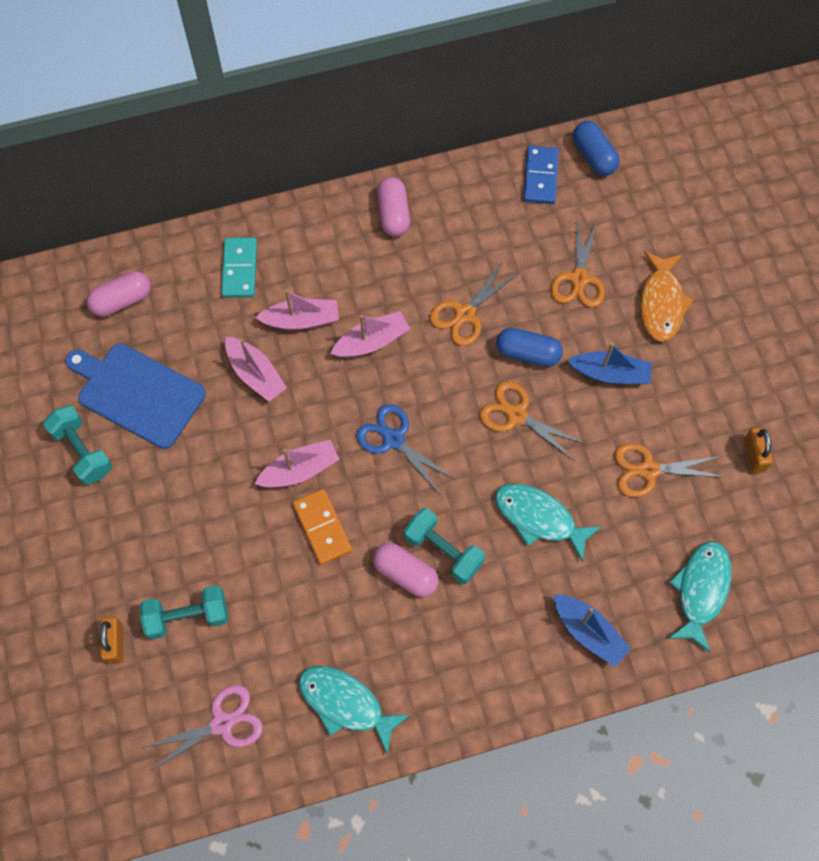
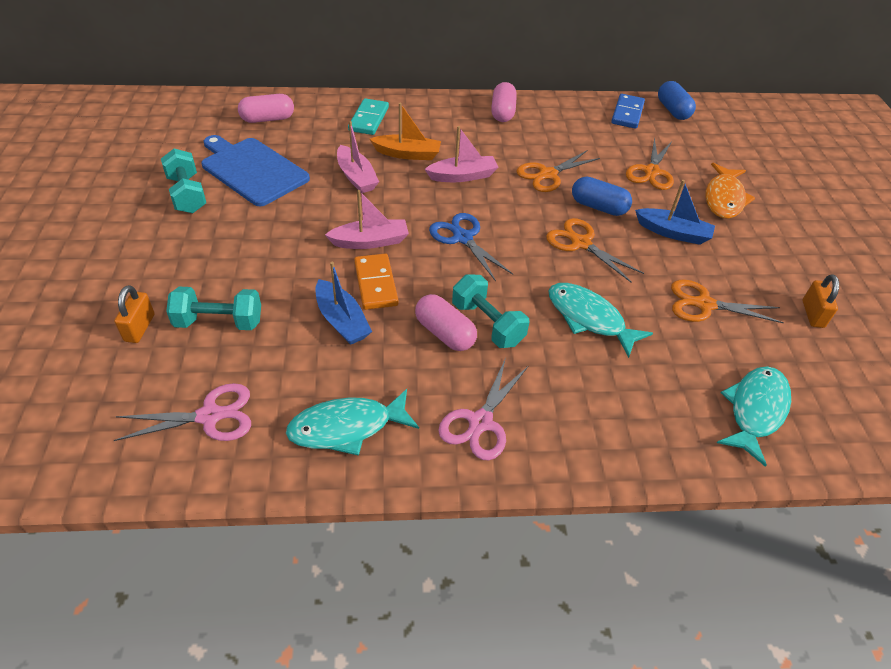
camera: 10 degrees right, 20 degrees down
pink boat [255,289,339,330] -> orange boat [370,103,441,160]
turquoise fish [299,666,410,753] -> turquoise fish turned 60 degrees counterclockwise [286,389,419,456]
blue boat [554,594,631,667] -> blue boat moved to [315,262,372,345]
none -> pink scissors [438,358,528,460]

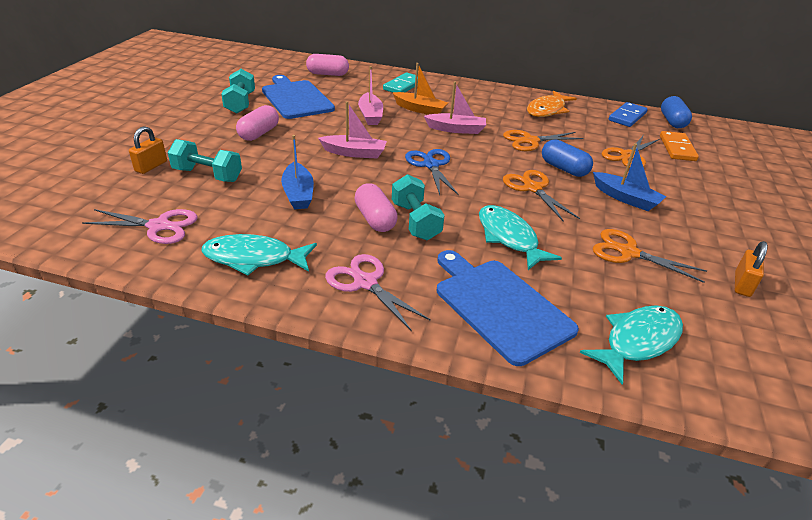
camera: 20 degrees right, 10 degrees down
orange domino [354,254,399,310] -> orange domino moved to [660,131,699,161]
pink scissors [438,358,528,460] -> pink scissors turned 90 degrees clockwise [325,254,431,331]
pink capsule [491,82,517,122] -> pink capsule moved to [236,105,279,141]
orange fish [706,163,755,219] -> orange fish moved to [527,91,577,117]
none -> blue cutting board [437,250,579,366]

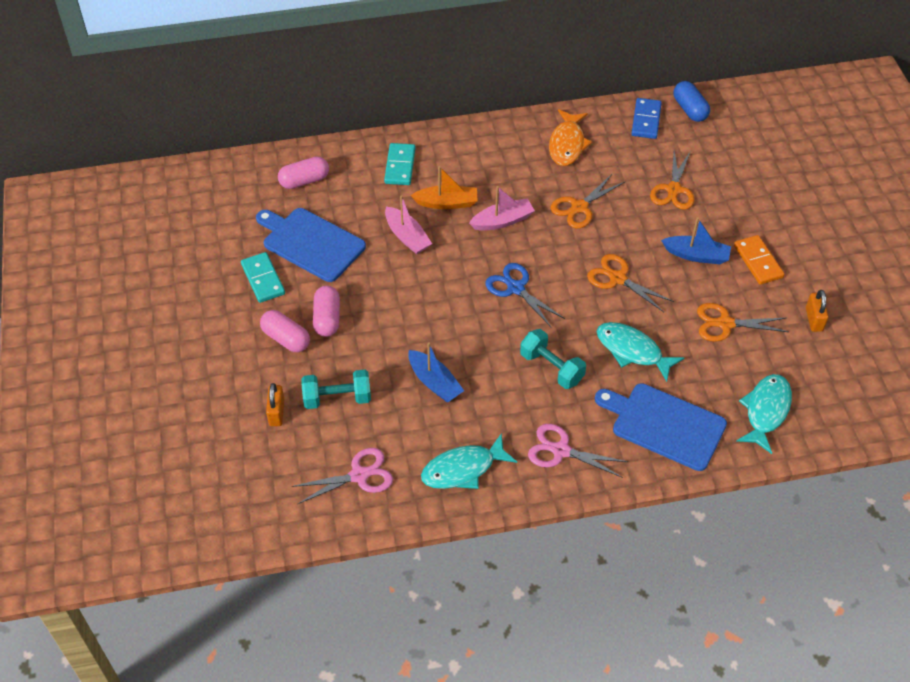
camera: 25 degrees left, 15 degrees up
turquoise dumbbell [221,69,255,114] -> turquoise domino [241,252,285,303]
pink boat [318,101,387,159] -> none
pink capsule [354,183,398,232] -> pink capsule moved to [260,310,310,352]
blue capsule [542,139,593,177] -> none
orange domino [660,131,699,161] -> orange domino moved to [734,235,785,285]

